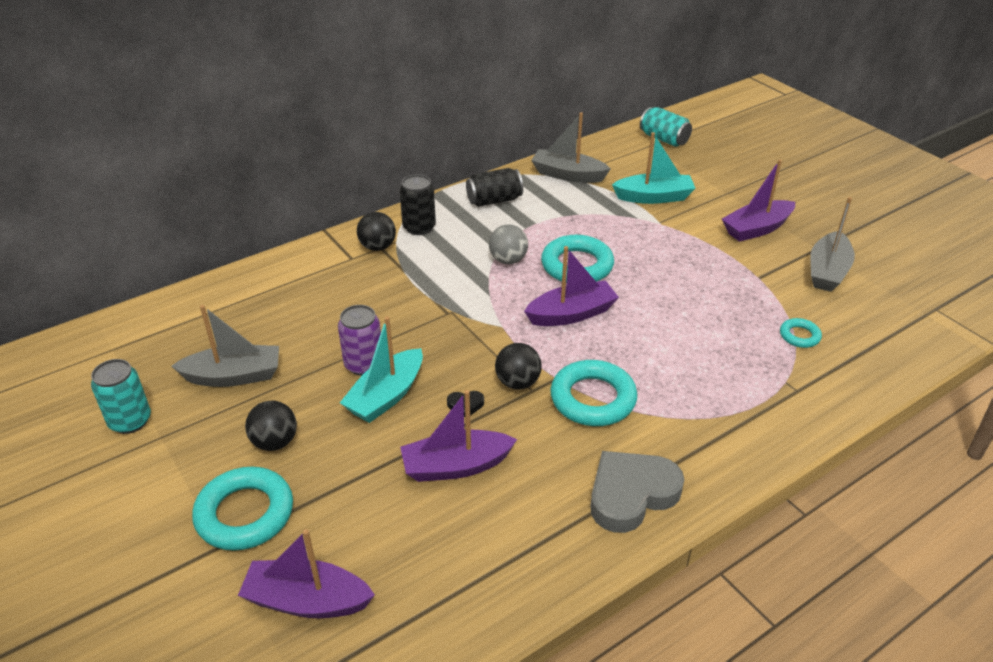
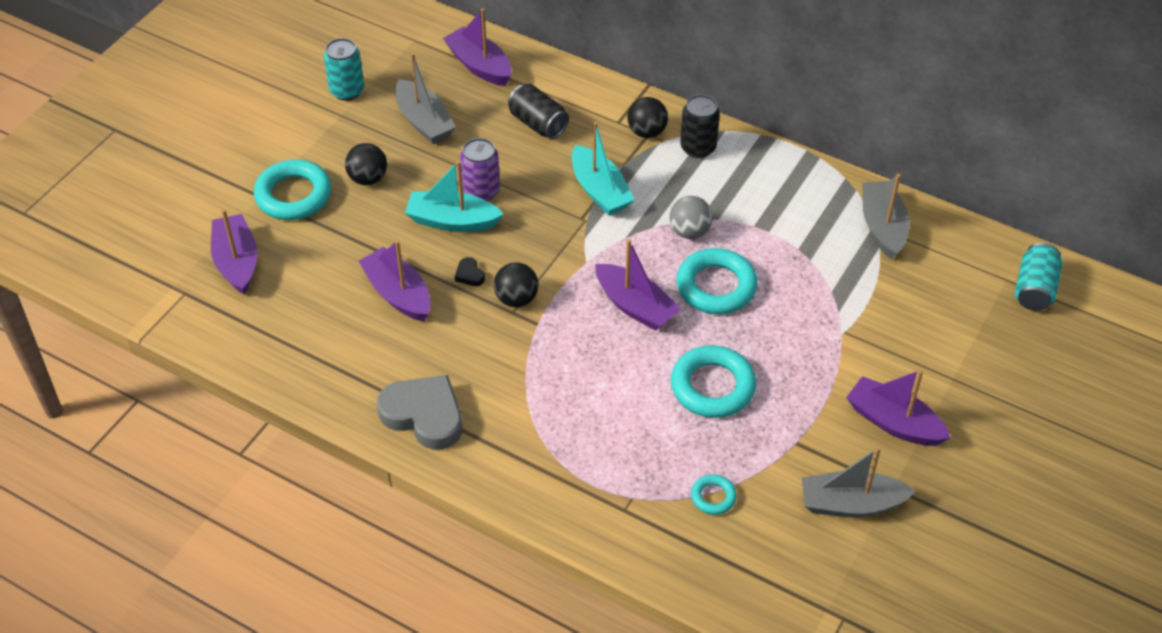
camera: 65 degrees right, 10 degrees up
black can [466,168,523,207] -> black can moved to [508,84,569,139]
turquoise ring [550,360,637,426] -> turquoise ring moved to [671,345,756,418]
turquoise boat [612,132,696,204] -> turquoise boat moved to [572,122,634,216]
none -> purple boat [443,8,511,86]

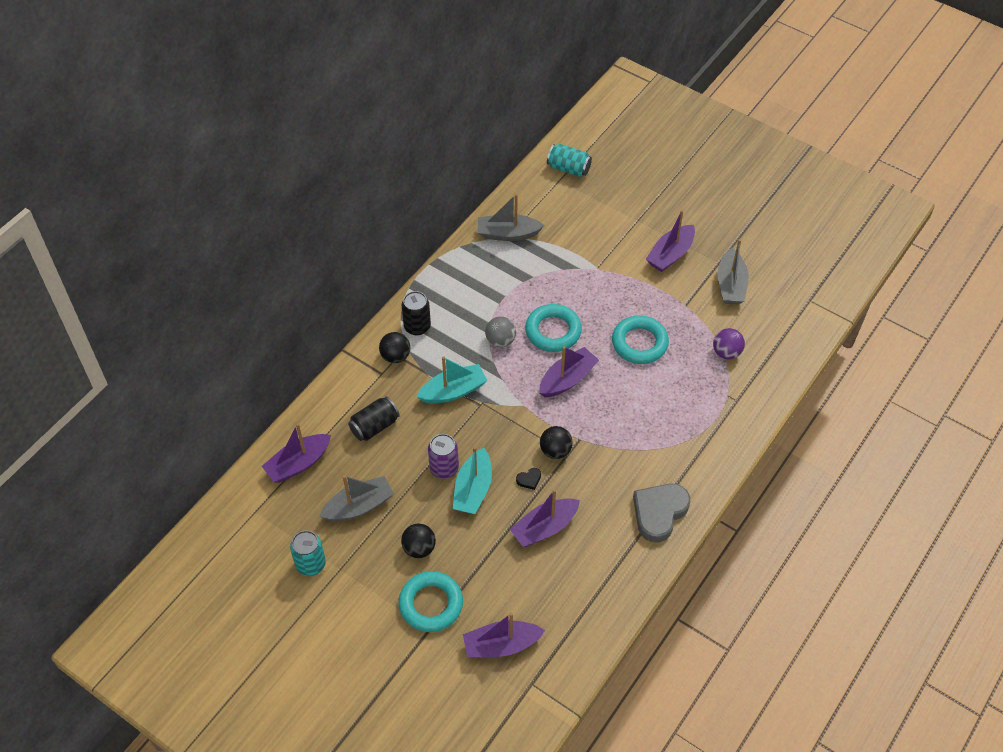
camera: 85 degrees left, 5 degrees up
turquoise ring [691,474,737,515] -> purple ball [713,328,745,360]

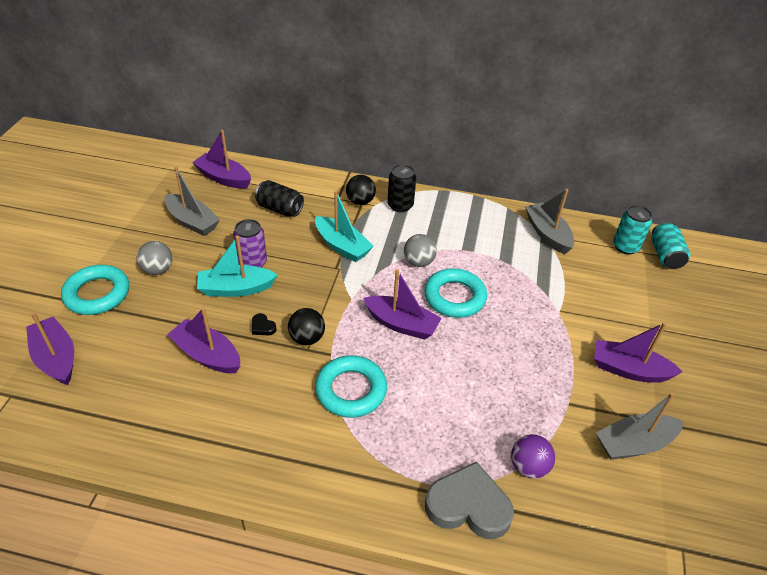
camera: 65 degrees right, 10 degrees down
turquoise can [290,531,326,576] -> turquoise can moved to [613,205,652,254]
black ball [401,524,436,558] -> grey ball [137,241,173,275]
turquoise ring [612,315,669,364] -> turquoise ring moved to [315,355,387,418]
grey heart [633,484,690,543] -> grey heart moved to [425,462,514,539]

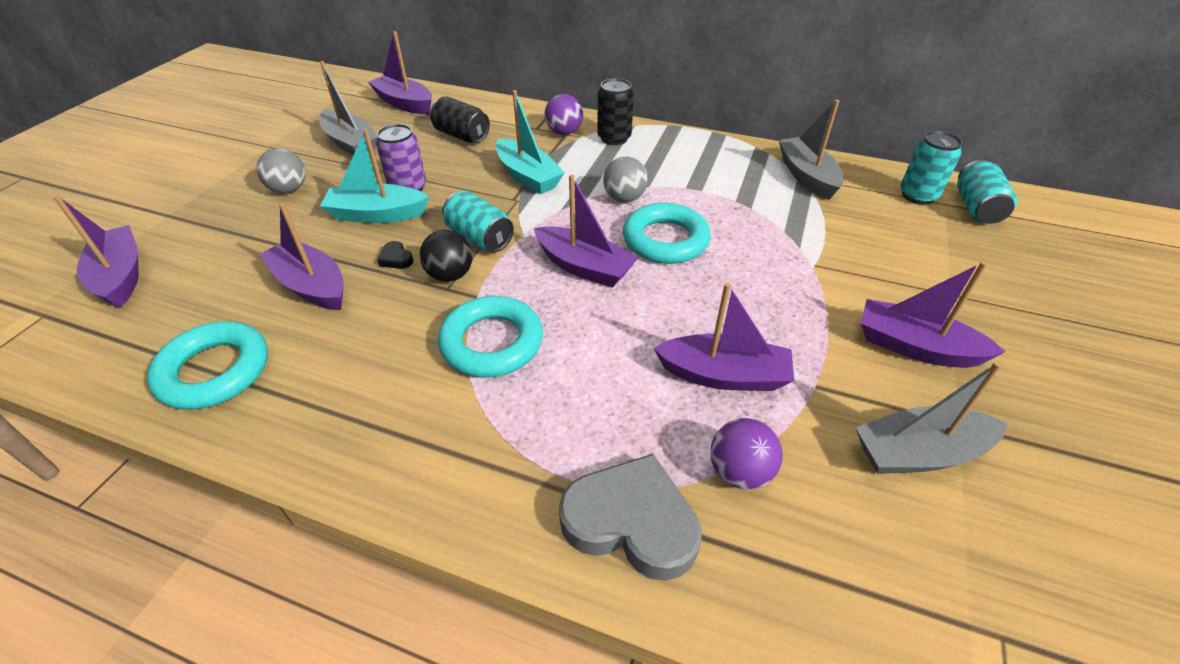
camera: 10 degrees right, 0 degrees up
turquoise ring [61,265,129,315] -> turquoise ring moved to [147,321,268,410]
black ball [346,175,376,205] -> purple ball [545,94,583,135]
none -> turquoise can [442,191,514,252]
none -> purple boat [653,283,794,391]

